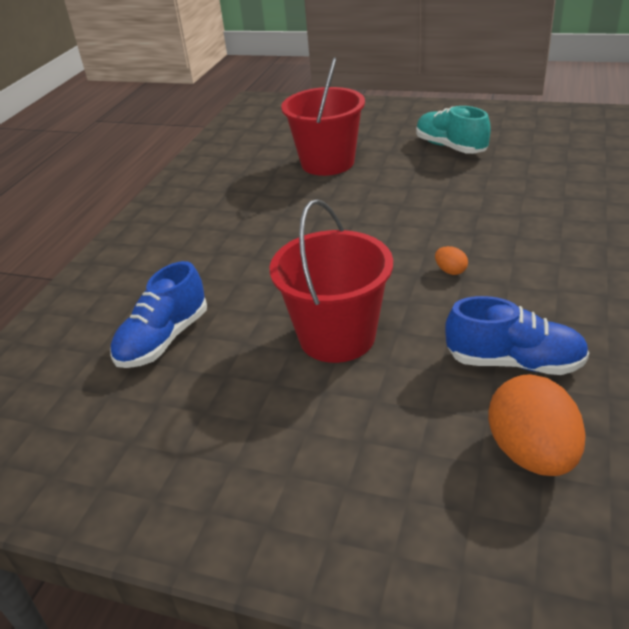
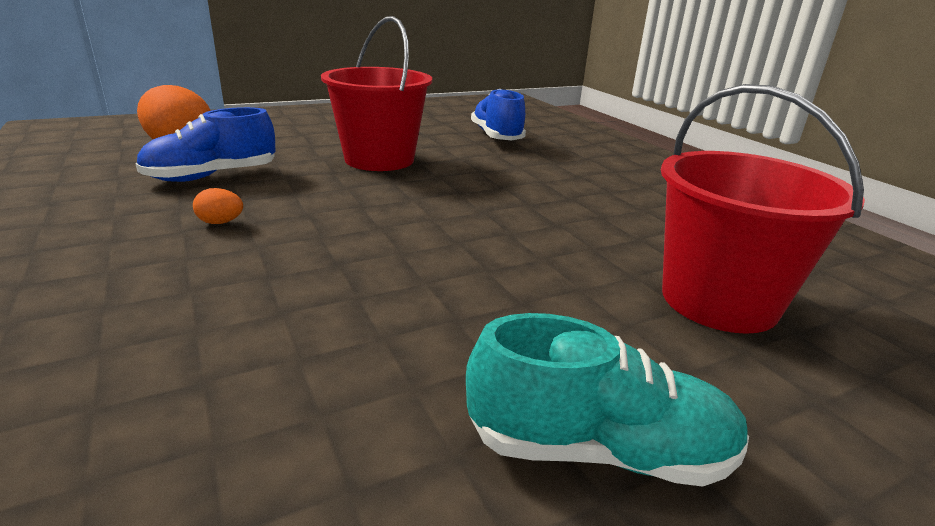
camera: 130 degrees right, 10 degrees down
orange egg [435,246,468,275] -> orange egg moved to [193,188,243,224]

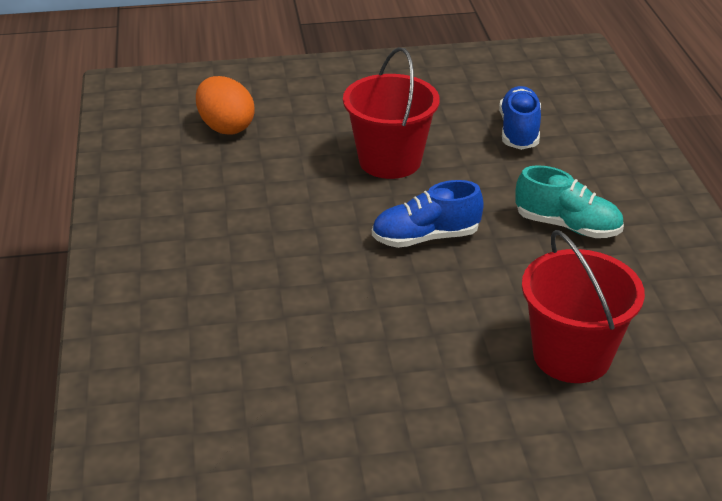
camera: 20 degrees right, 10 degrees up
blue shoe [136,107,276,182] -> blue shoe moved to [372,180,484,248]
orange egg [193,188,243,224] -> none
turquoise shoe [466,313,749,487] -> turquoise shoe moved to [515,165,624,238]

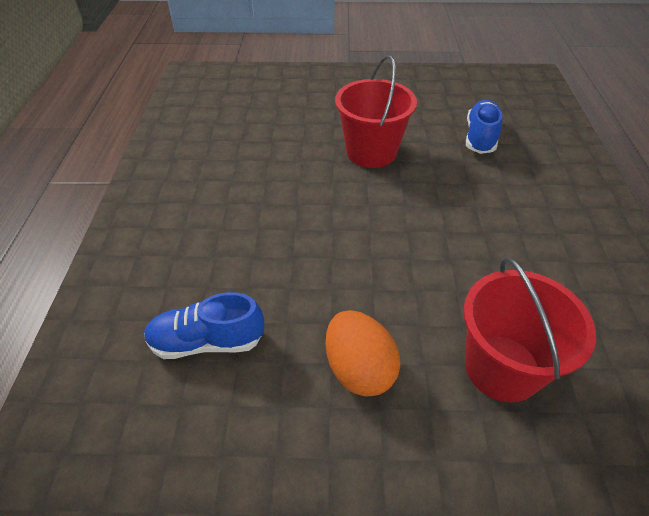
camera: 10 degrees right, 10 degrees up
orange egg [196,76,255,135] -> orange egg moved to [325,310,400,397]
blue shoe [372,180,484,248] -> blue shoe moved to [144,292,264,359]
turquoise shoe [515,165,624,238] -> none

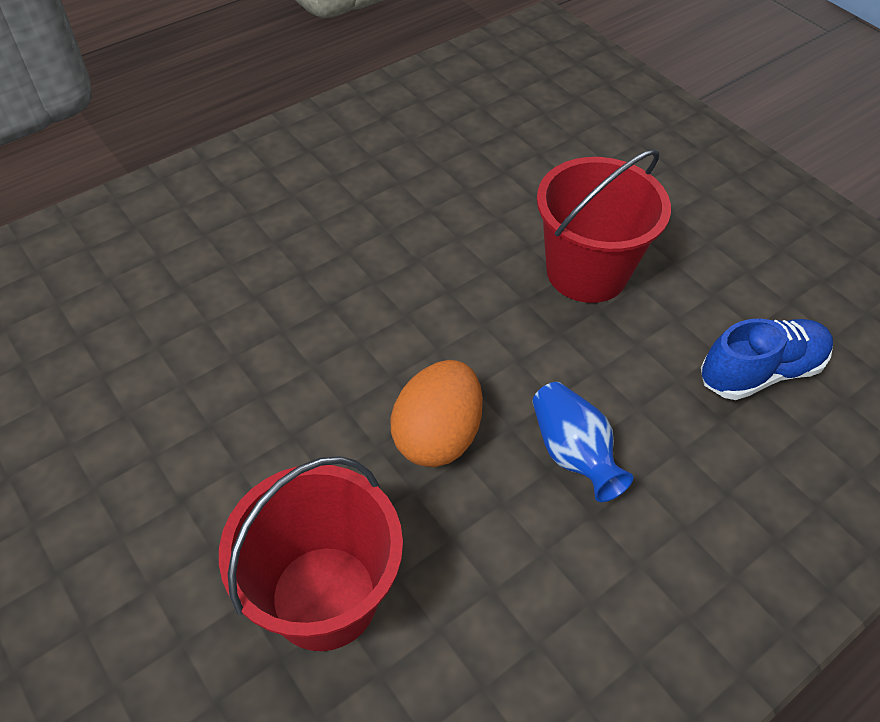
camera: 50 degrees right, 5 degrees up
blue shoe [144,292,264,359] -> none
orange egg [325,310,400,397] -> orange egg moved to [390,360,483,467]
none -> blue vase [533,382,633,502]

